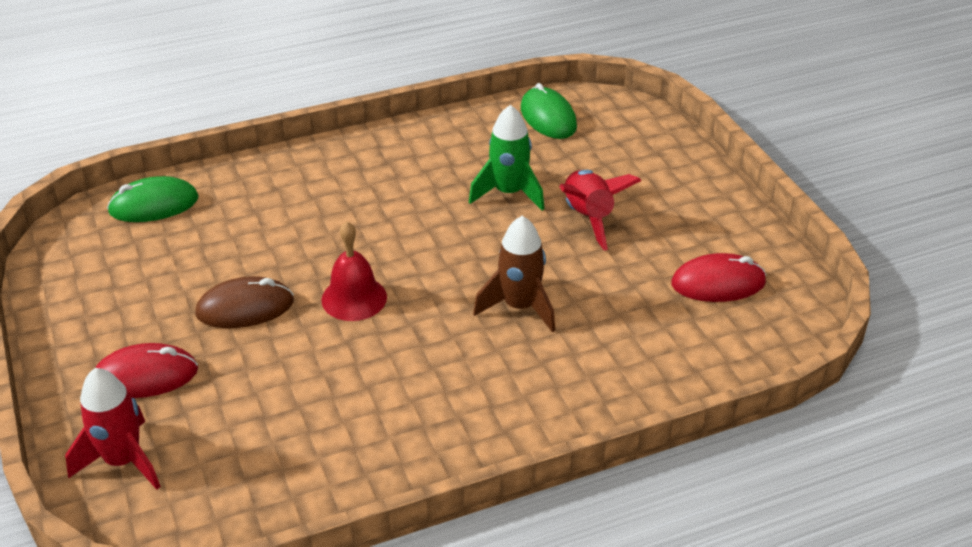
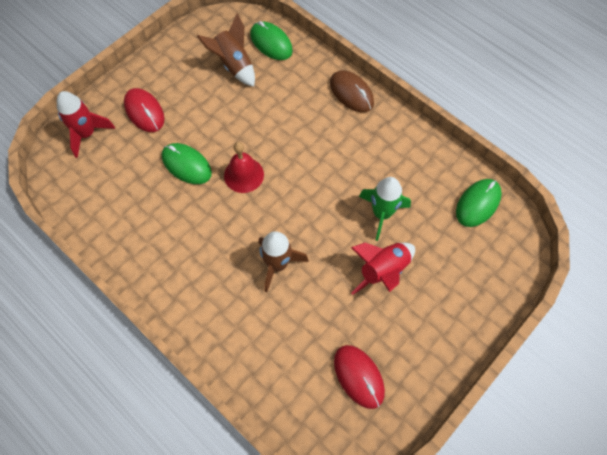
camera: 65 degrees right, 25 degrees up
brown mouse [195,276,294,328] -> brown mouse moved to [330,70,374,112]
none -> green mouse [162,143,212,184]
none -> brown rocket [197,13,255,87]

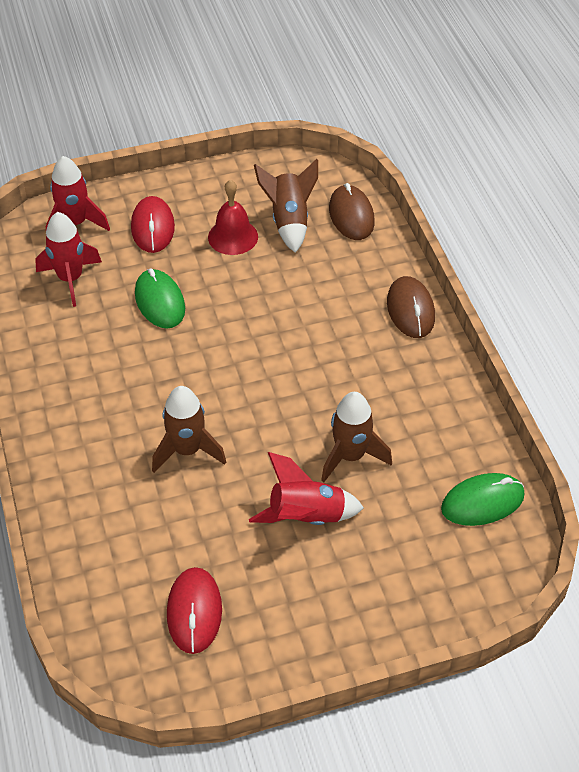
camera: 30 degrees right, 15 degrees down
red bell [224,142,264,193] -> red bell moved to [208,180,258,255]
green mouse [250,21,293,60] -> brown mouse [329,183,375,240]
green rocket [359,177,411,241] -> brown rocket [321,392,392,482]
none -> red rocket [35,212,102,307]

